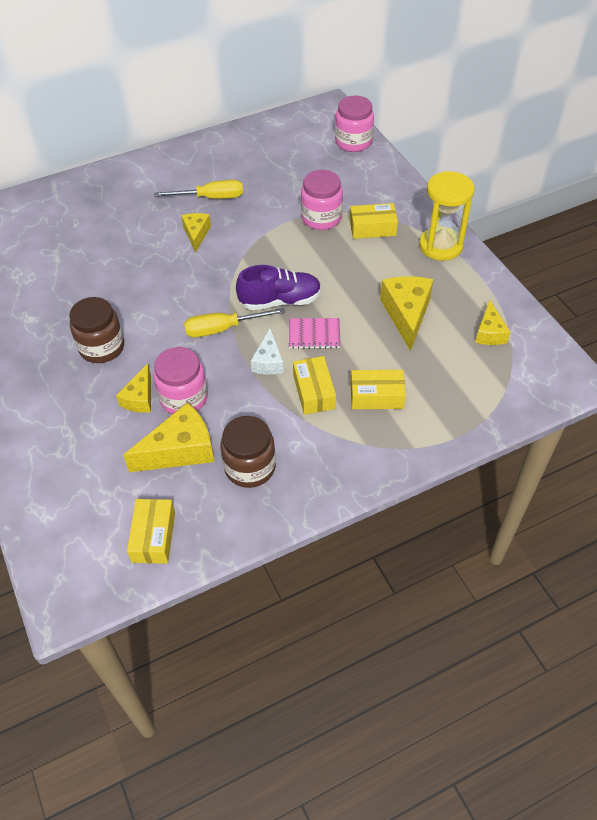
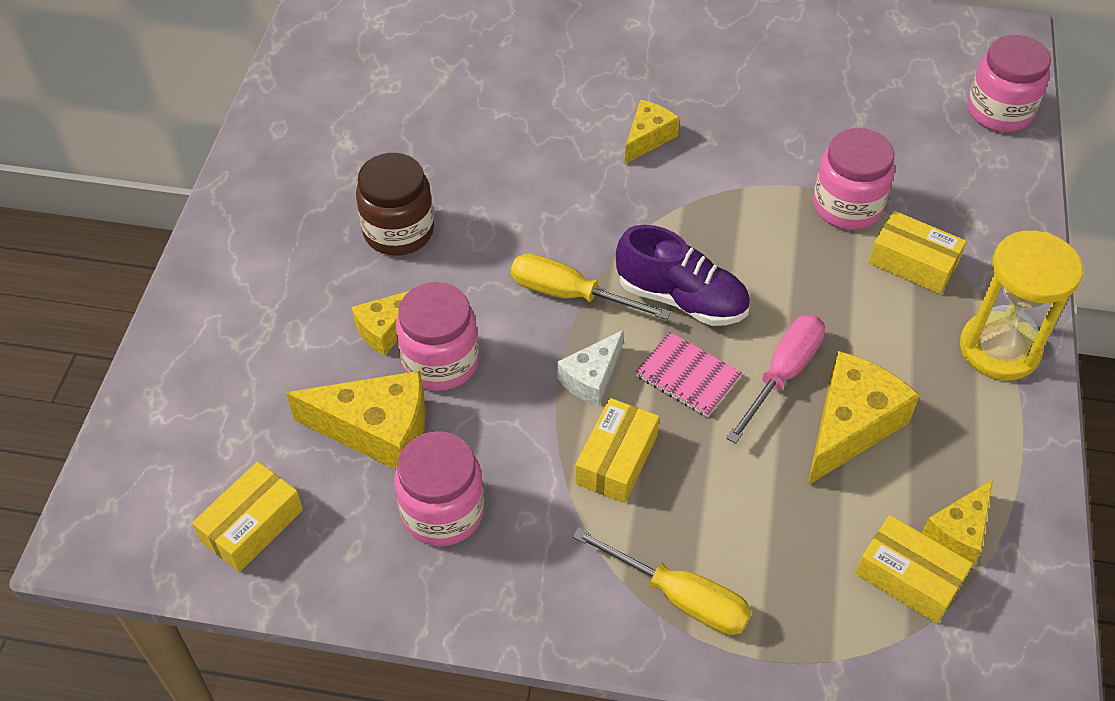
camera: 35 degrees right, 0 degrees up
yellow screwdriver [154,180,243,199] -> yellow screwdriver moved to [572,528,752,635]
brown jar [220,416,276,488] -> pink jar [394,431,484,546]
yellow box [351,370,406,409] -> yellow box moved to [855,515,973,623]
none -> pink screwdriver [726,315,825,444]

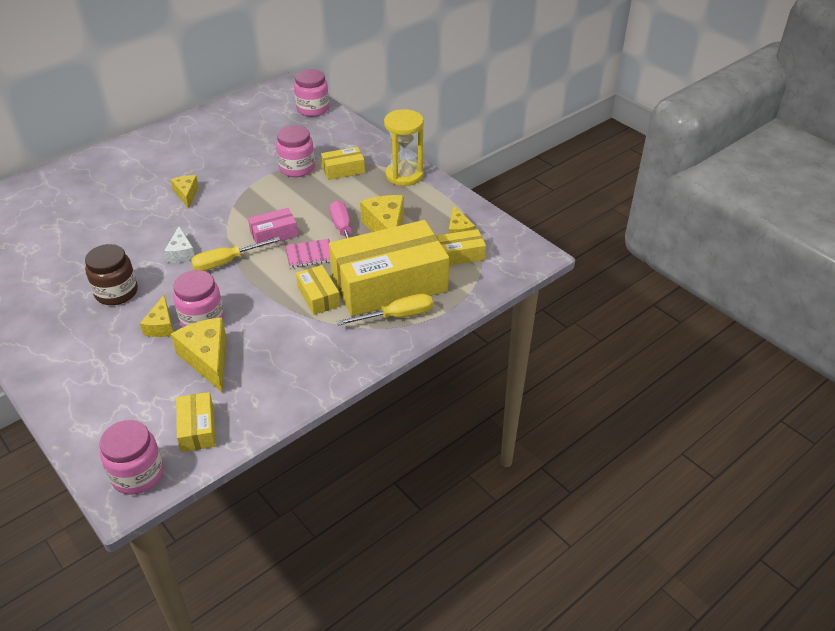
camera: 50 degrees left, 10 degrees down
yellow cheese [286,371,426,470] -> yellow cheese turned 75 degrees counterclockwise [171,317,226,393]
pink jar [394,431,484,546] -> pink jar moved to [99,420,164,495]
white cheese [557,330,624,406] -> white cheese moved to [164,226,195,263]
purple shoe [616,225,750,326] -> pink box [248,208,298,247]
none -> yellow box [329,220,449,316]

